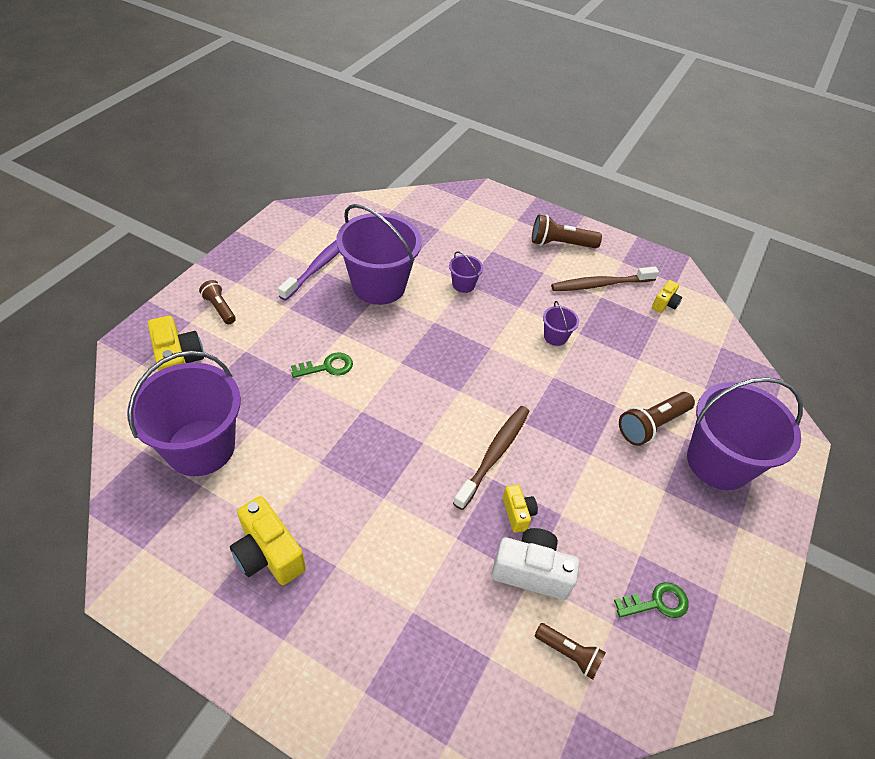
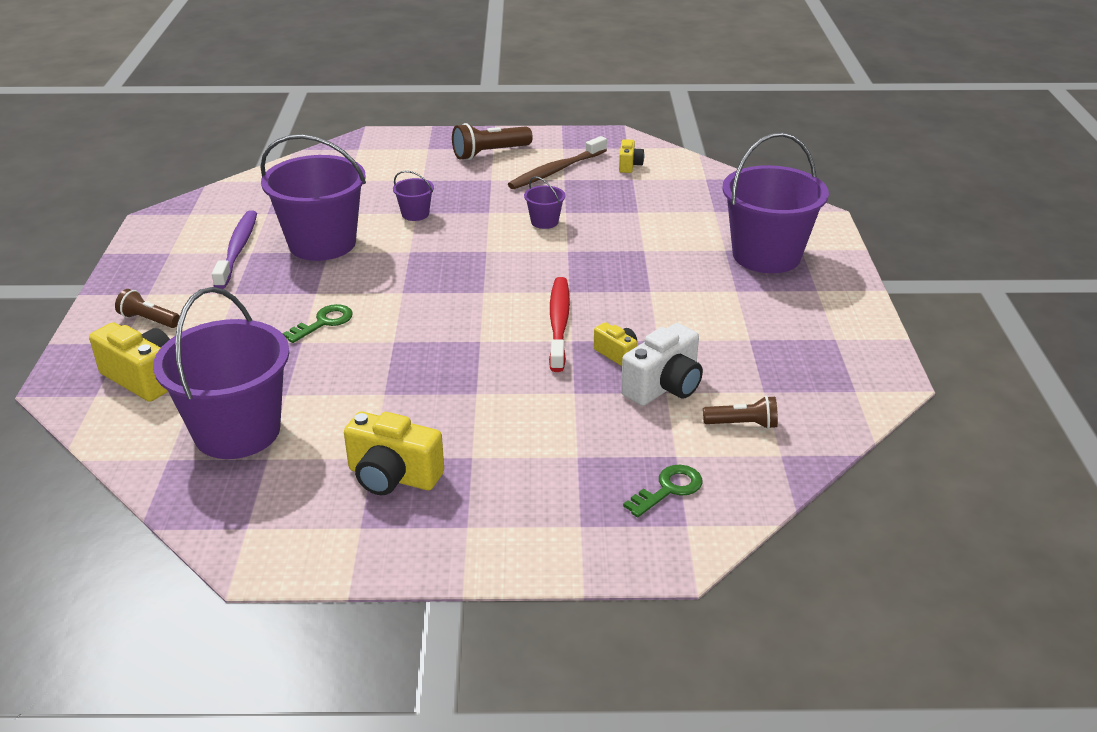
camera: 25 degrees left, 15 degrees down
brown toothbrush [453,406,530,510] -> red toothbrush [549,277,570,372]
white camera [492,528,579,600] -> white camera turned 150 degrees clockwise [621,323,703,406]
green key [614,582,689,618] -> green key moved to [623,465,703,518]
brown flashlight [619,392,695,446] -> none

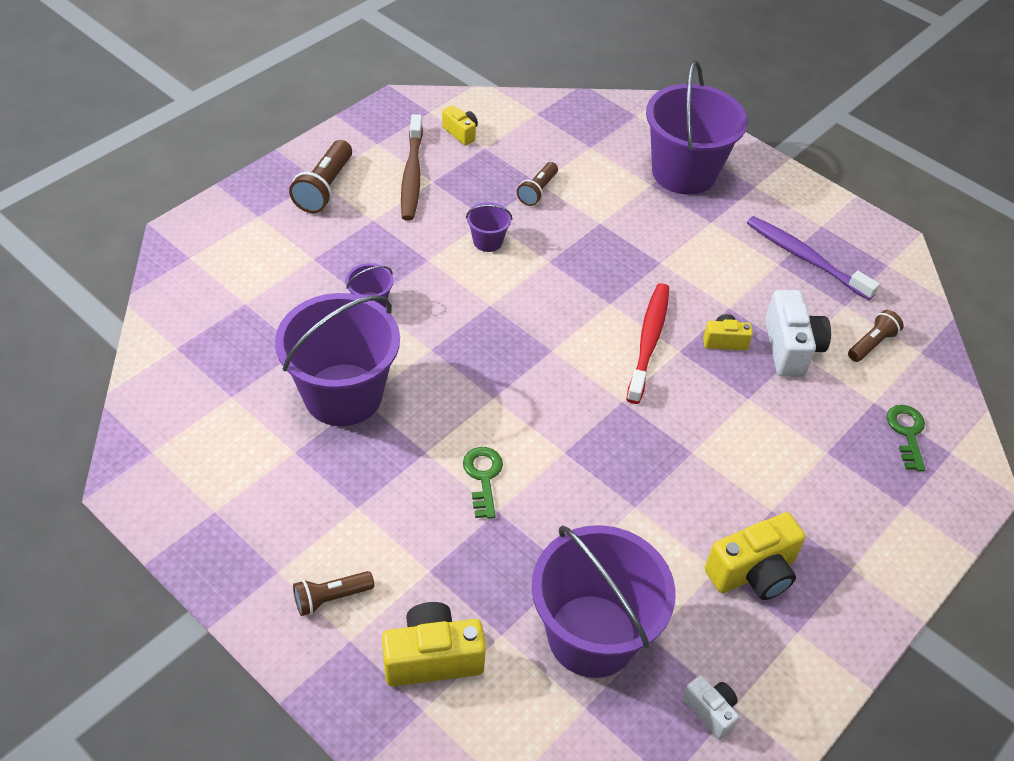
camera: 50 degrees left, 15 degrees up
purple toothbrush [212,210,257,289] -> purple toothbrush moved to [747,216,880,300]
red toothbrush [549,277,570,372] -> red toothbrush turned 60 degrees clockwise [626,283,669,404]
none -> brown flashlight [517,162,558,206]
none -> white camera [682,675,739,739]

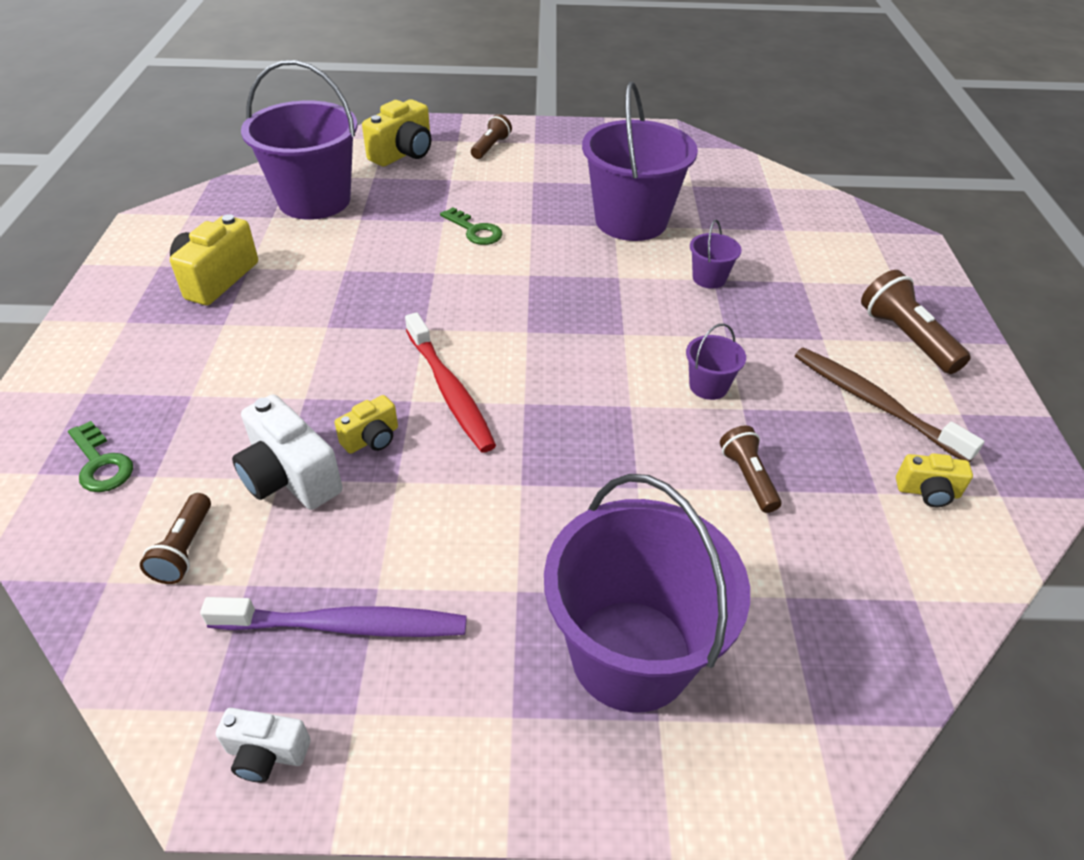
camera: 140 degrees right, 5 degrees down
white camera [682,675,739,739] -> white camera moved to [216,708,311,782]

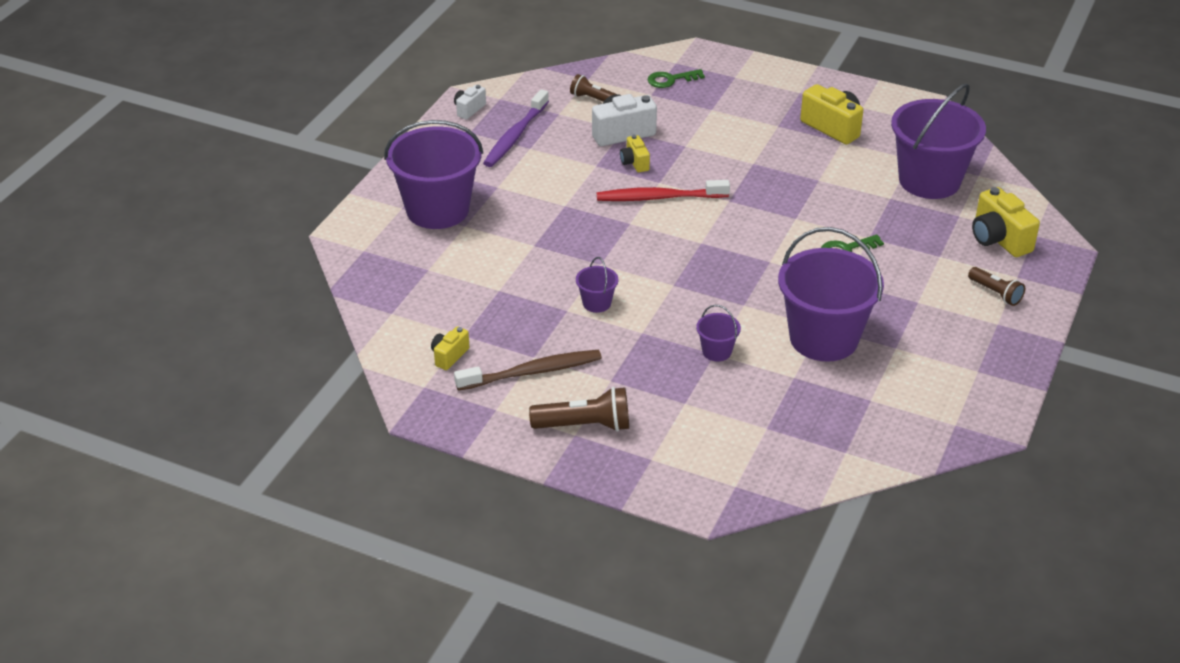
camera: 115 degrees right, 5 degrees down
brown flashlight [720,426,781,513] -> none

